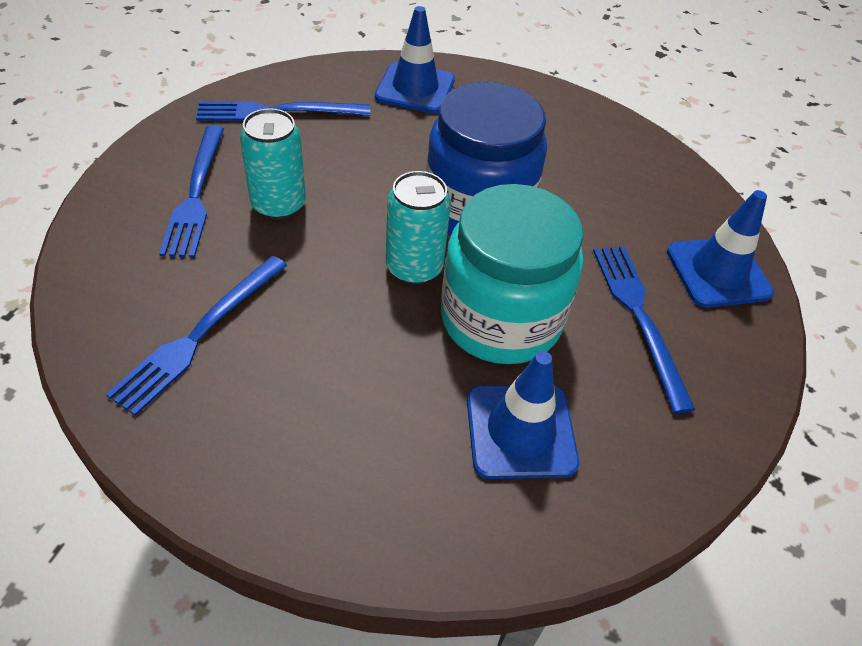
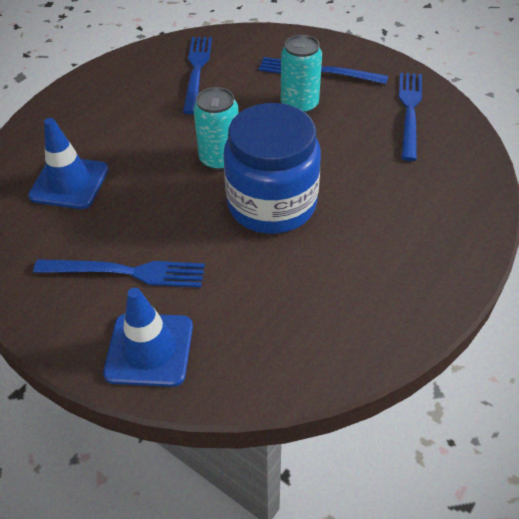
camera: 110 degrees right, 0 degrees up
blue fork [106,256,287,416] -> blue fork turned 45 degrees clockwise [183,37,212,114]
blue traffic cone [375,6,455,113] -> none
turquoise jar [441,184,583,364] -> none

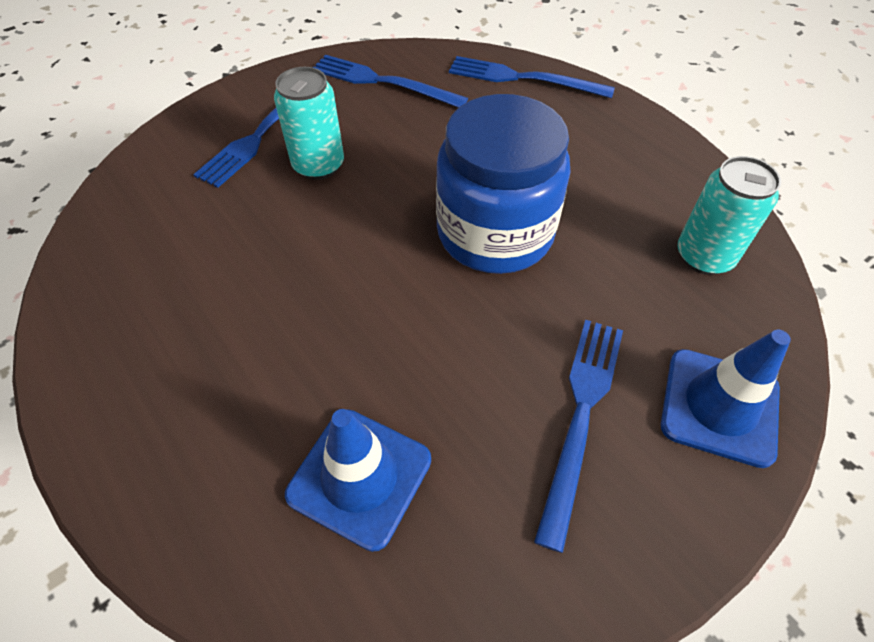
camera: 75 degrees left, 5 degrees up
blue fork [183,37,212,114] -> blue fork moved to [449,56,615,98]
turquoise can [193,87,238,171] -> turquoise can moved to [678,156,781,275]

